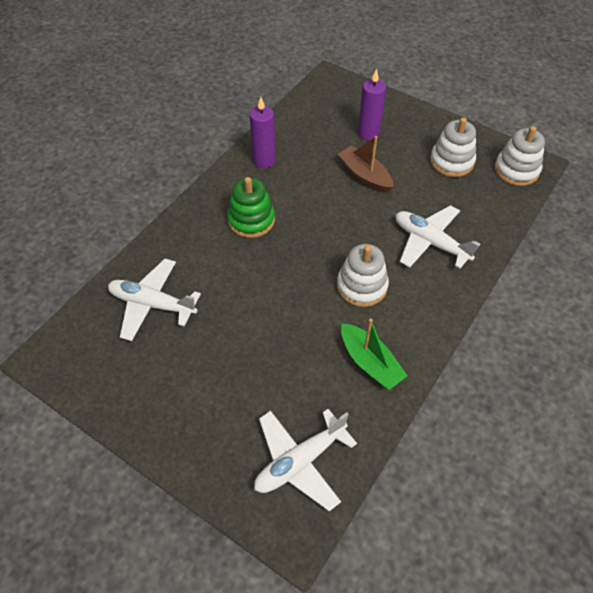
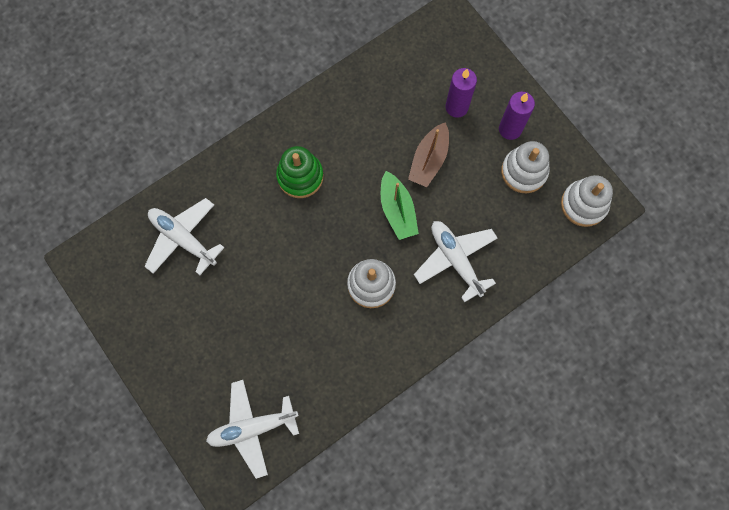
camera: 20 degrees right, 20 degrees up
purple candle [250,97,276,168] -> purple candle moved to [499,92,535,140]
brown boat [338,136,393,193] -> brown boat turned 135 degrees counterclockwise [408,122,449,187]
green boat [341,319,407,390] -> green boat moved to [381,171,419,240]

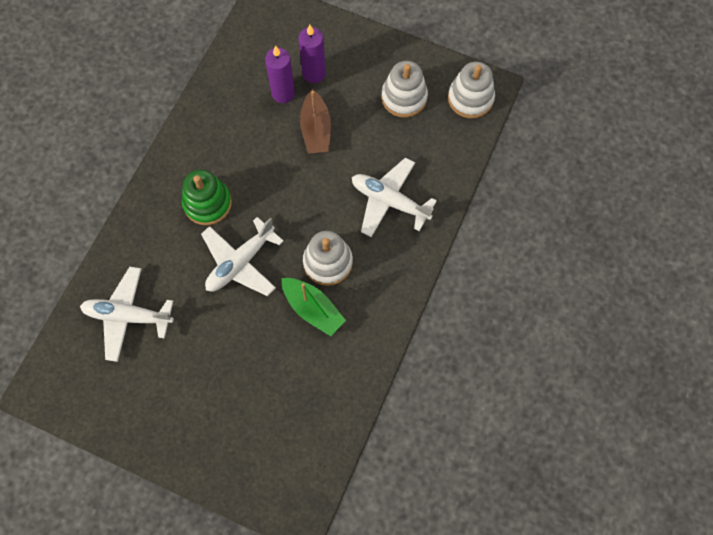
camera: 30 degrees left, 5 degrees down
white plane [206,380,299,479] -> white plane moved to [201,217,284,296]
green boat [381,171,419,240] -> green boat moved to [281,278,346,336]
purple candle [499,92,535,140] -> purple candle moved to [265,45,295,103]

